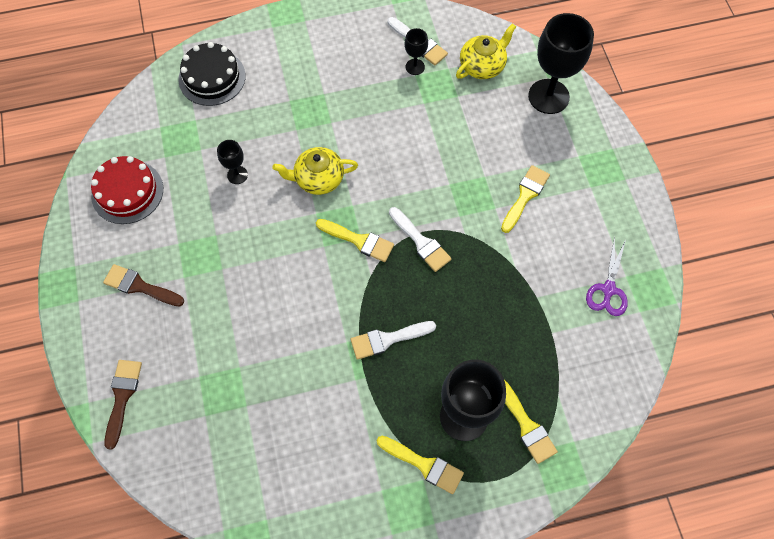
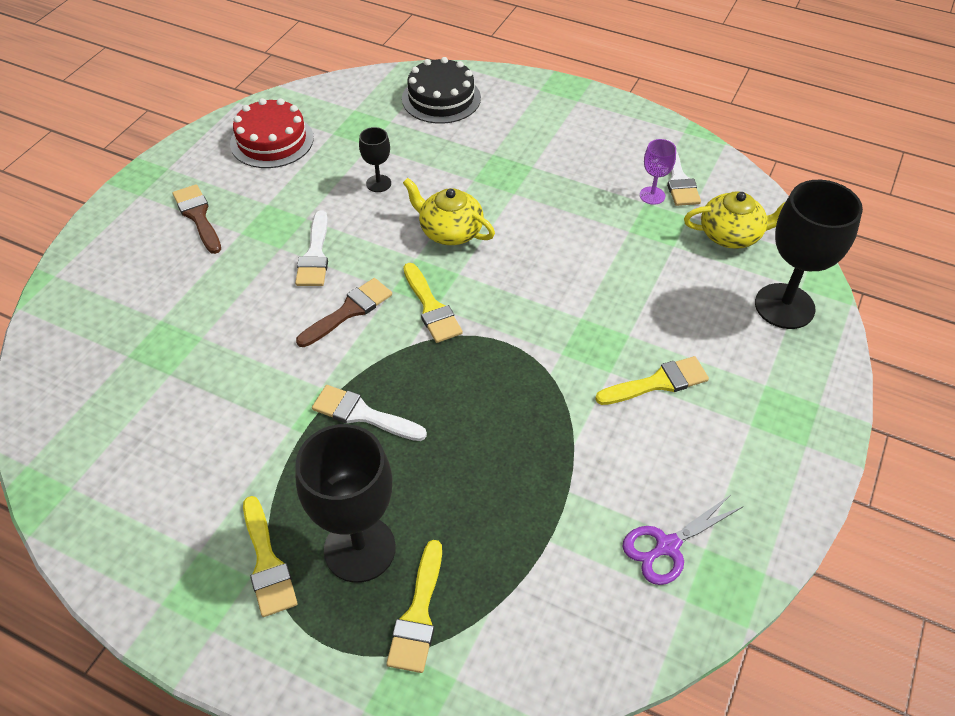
camera: 40 degrees right, 15 degrees down
brown brush [104,360,142,450] -> brown brush moved to [296,278,392,347]
white brush [389,207,452,272] -> white brush moved to [295,210,328,286]
black goblet [405,28,428,75] -> purple goblet [640,139,676,205]

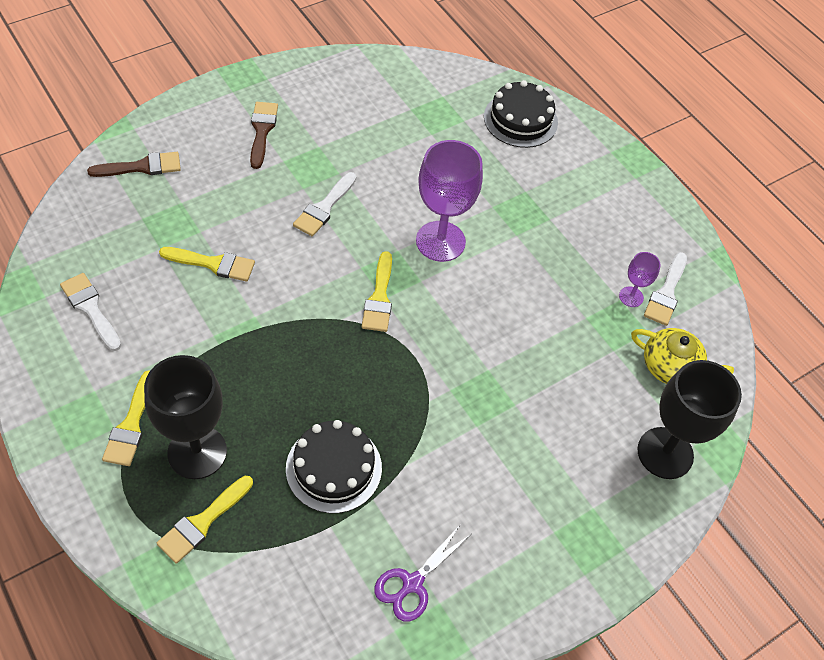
camera: 25 degrees right, 5 degrees up
red cake [230,98,314,168] -> none
brown brush [296,278,392,347] -> brown brush moved to [87,152,181,177]
white brush [312,385,427,441] -> white brush moved to [60,273,121,351]
black goblet [359,127,391,192] -> none
yellow teapot [403,178,495,245] -> purple goblet [416,140,483,262]
yellow brush [595,356,709,405] -> yellow brush moved to [159,247,255,281]
purple scissors [622,495,742,585] -> purple scissors turned 45 degrees counterclockwise [374,525,471,622]
none -> black cake [286,420,382,513]

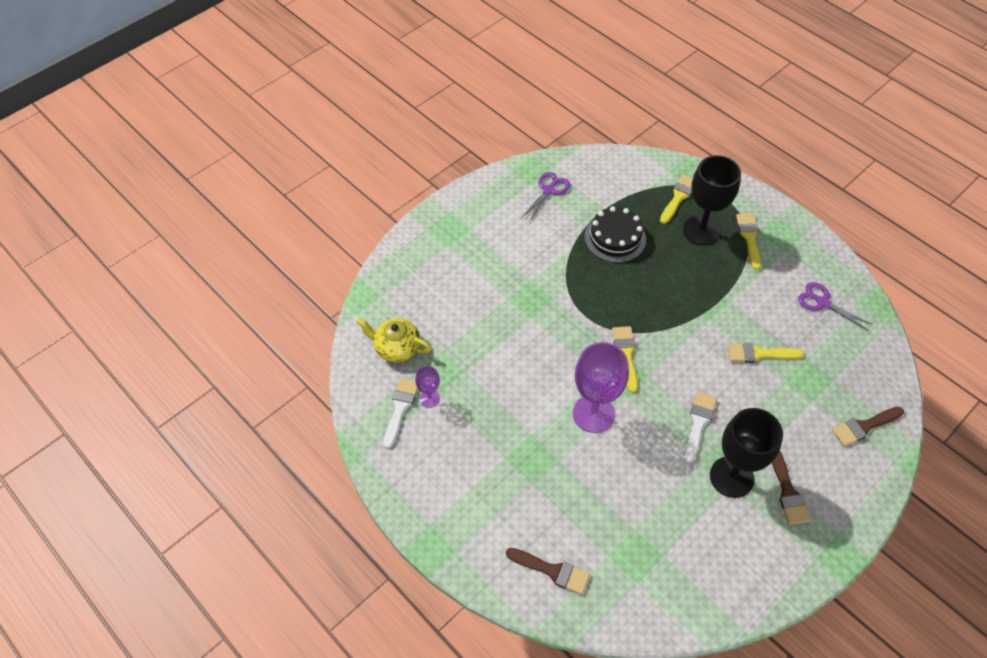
camera: 175 degrees right, 0 degrees up
white brush [60,273,121,351] -> purple scissors [798,282,873,331]
black cake [484,80,558,148] -> brown brush [506,548,590,595]
black goblet [638,360,742,479] -> black goblet moved to [710,408,783,498]

